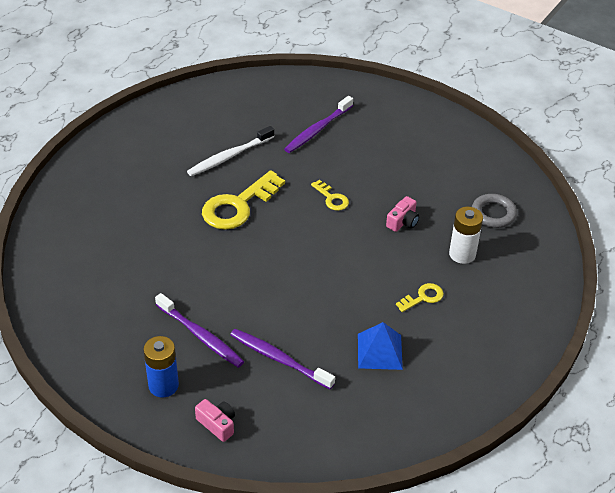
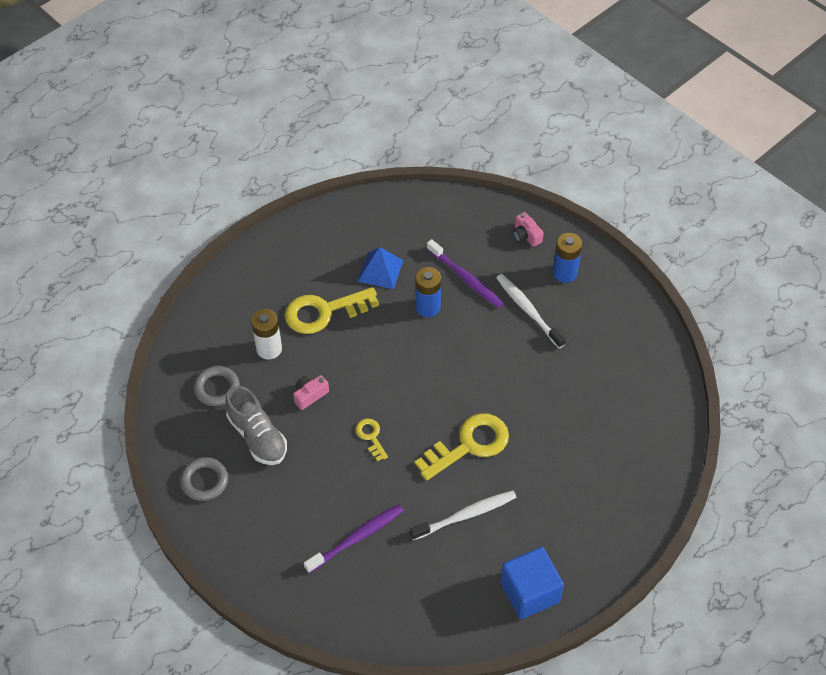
camera: 165 degrees left, 10 degrees up
purple toothbrush [155,293,244,368] -> white toothbrush [496,274,566,348]
yellow key [396,283,444,312] -> yellow key [285,287,379,334], size x2.02
none -> grey ring [180,457,228,501]
none -> grey shoe [226,386,287,465]
none -> blue battery [415,267,441,317]
none -> blue cube [500,547,564,619]

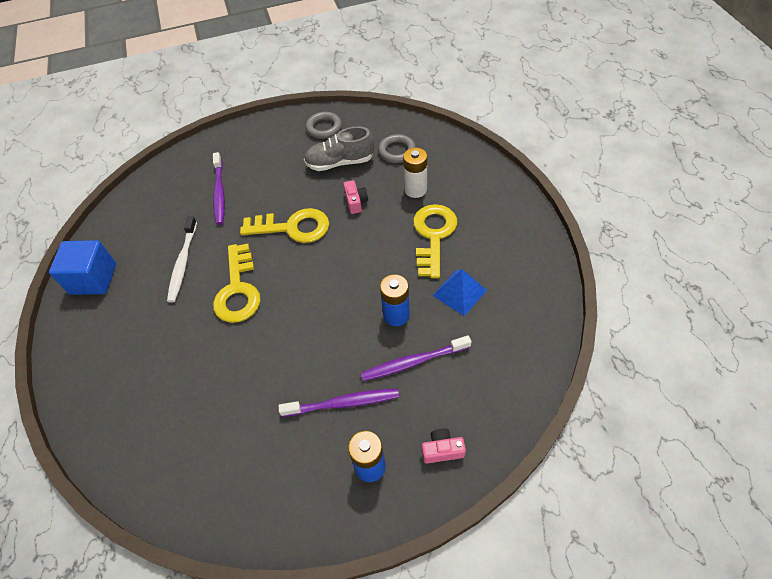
camera: 120 degrees right, 0 degrees up
yellow key [355,419,388,462] -> yellow key [240,208,329,243], size x2.02
white toothbrush [496,274,566,348] -> purple toothbrush [279,389,399,417]

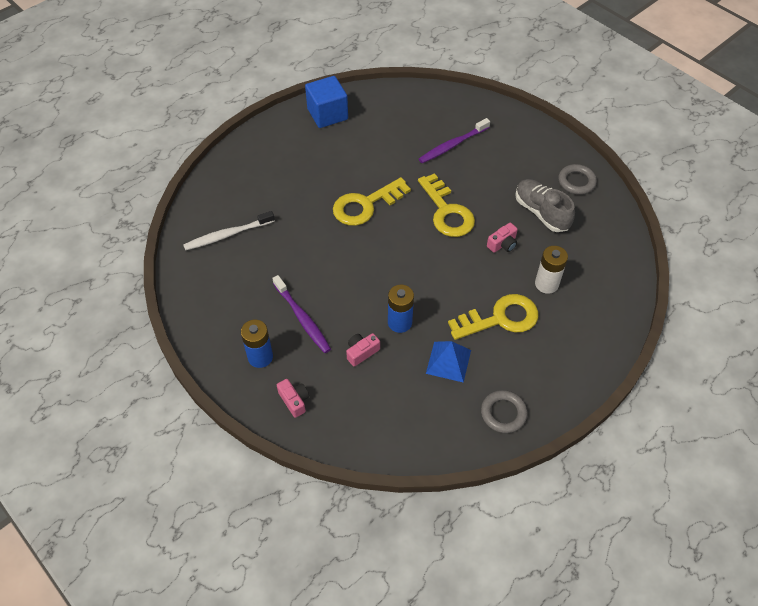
camera: 60 degrees right, 0 degrees up
white toothbrush [167,216,197,303] -> white toothbrush moved to [183,211,275,251]
purple toothbrush [360,335,471,381] -> pink camera [346,333,380,366]
grey ring [378,134,416,163] -> grey ring moved to [481,390,528,433]

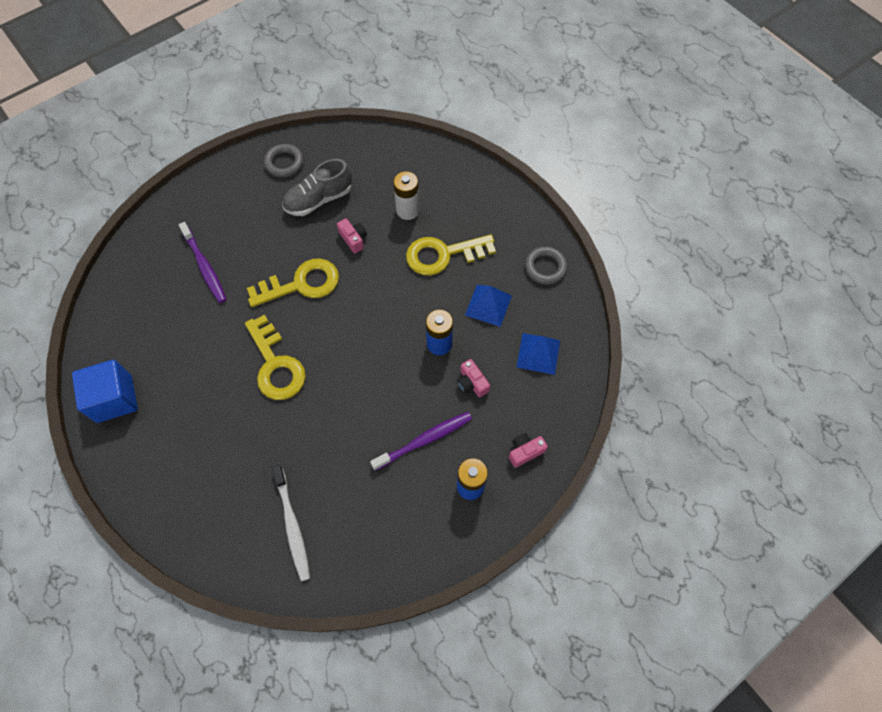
camera: 85 degrees left, 10 degrees up
yellow key [448,294,538,340] -> yellow key turned 90 degrees counterclockwise [406,234,496,275]
none -> blue pyramid [517,333,560,375]

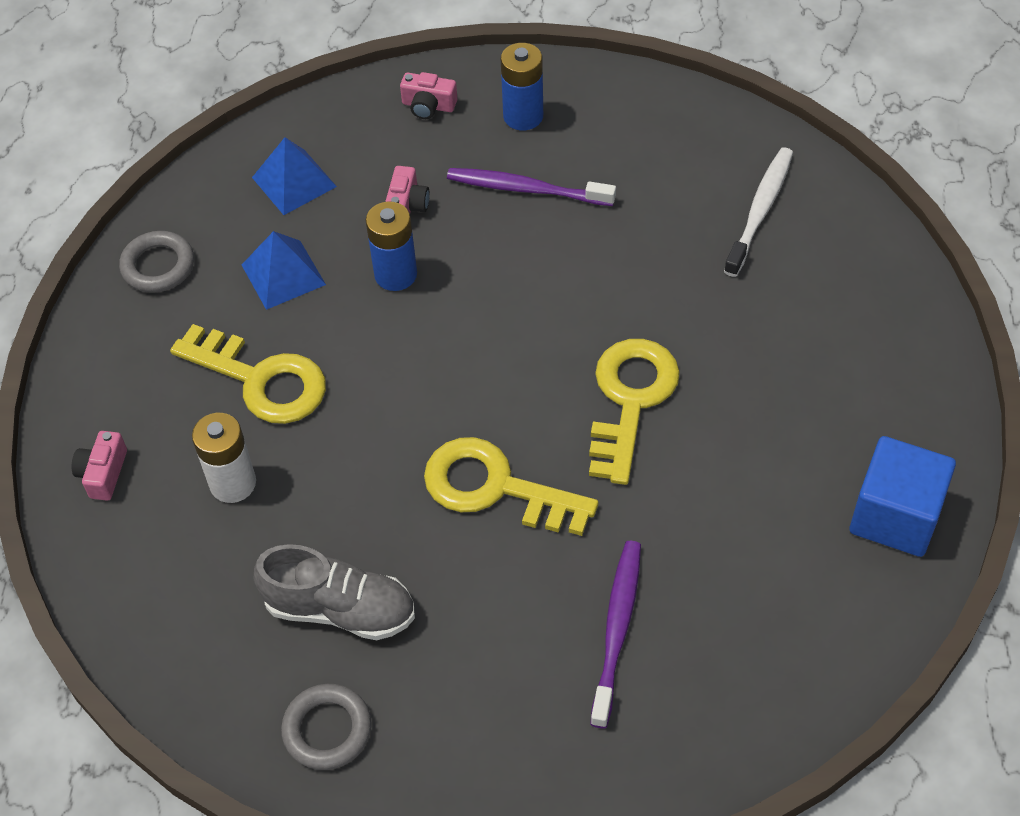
camera: 135 degrees left, 10 degrees down
pink camera [337,219,367,254] -> pink camera moved to [72,431,127,501]

